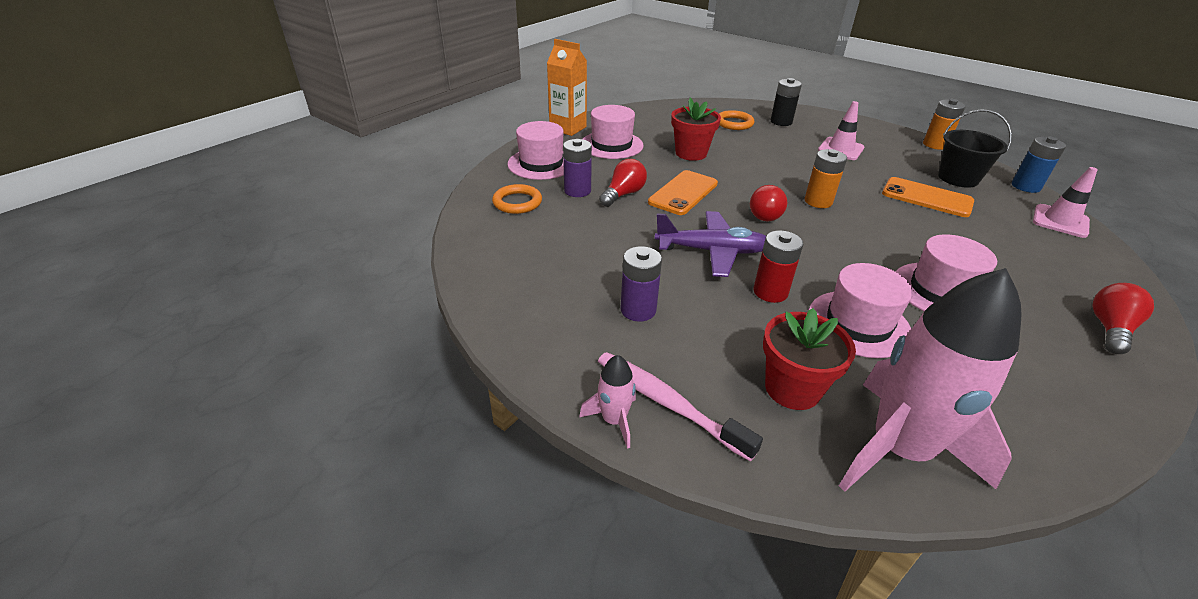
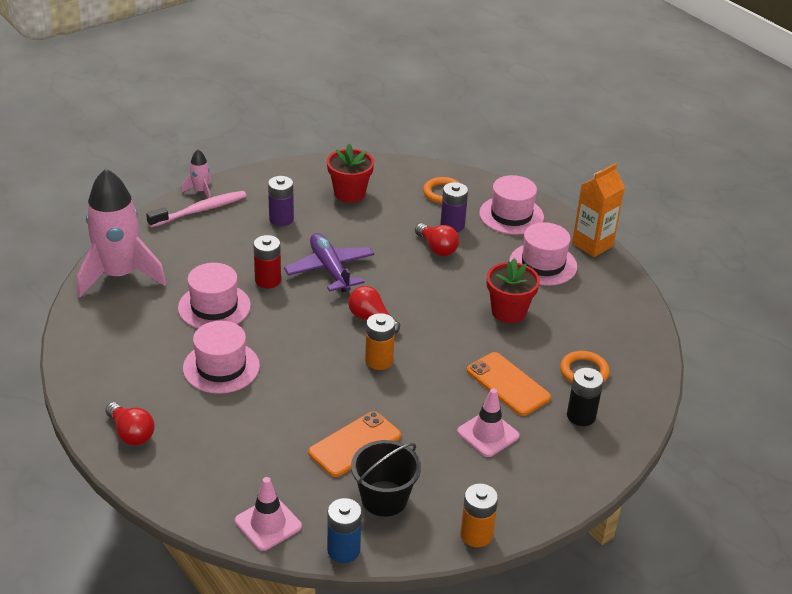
camera: 105 degrees right, 0 degrees up
orange phone [648,170,718,215] -> orange phone moved to [467,352,551,416]
purple plane [654,211,766,277] -> purple plane turned 135 degrees clockwise [284,233,374,292]
red flower pot [763,308,856,410] -> red flower pot moved to [327,144,374,203]

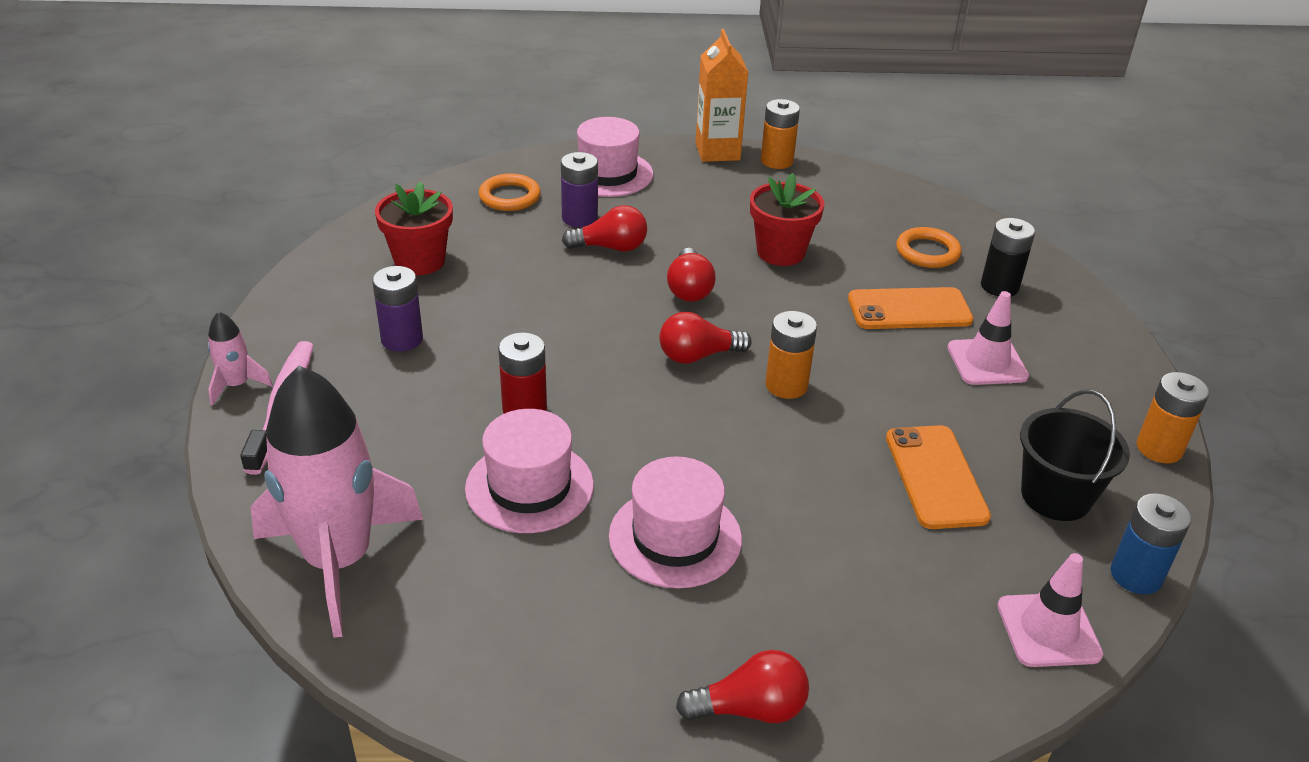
camera: 55 degrees left, 0 degrees up
purple plane [284,233,374,292] -> none
pink hat [509,222,577,286] -> none
none -> red light bulb [667,248,716,302]
none -> orange battery [761,99,800,169]

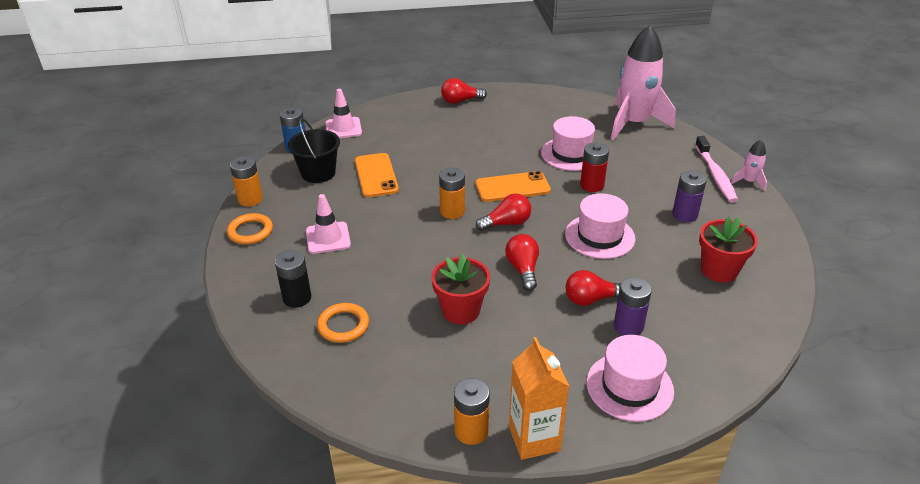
camera: 175 degrees right, 0 degrees up
orange ring [479,174,541,211] -> orange ring moved to [227,213,273,244]
pink hat [609,456,742,588] -> pink hat moved to [565,193,635,259]
orange phone [848,287,974,329] -> orange phone moved to [475,171,551,202]

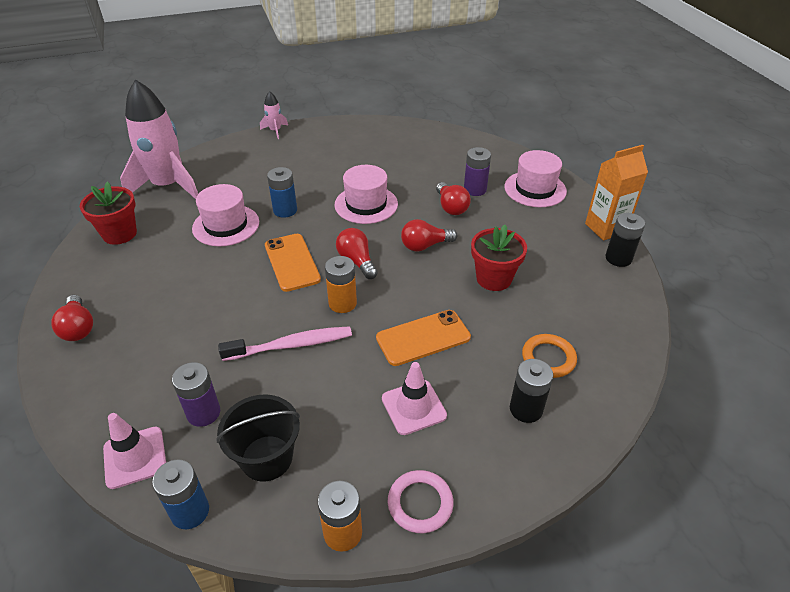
camera: 100 degrees left, 5 degrees up
orange ring [227,213,273,244] -> pink ring [388,470,454,533]
orange phone [355,153,399,197] -> orange phone moved to [376,310,471,366]
orange battery [454,378,490,445] -> black battery [605,213,645,267]
red battery [580,143,609,192] -> blue battery [267,167,297,218]
purple battery [672,170,707,222] -> purple battery moved to [172,362,220,427]
pink toothbrush [695,136,738,203] -> pink toothbrush moved to [218,326,352,361]
red flower pot [699,217,758,283] -> red flower pot moved to [80,181,137,245]

